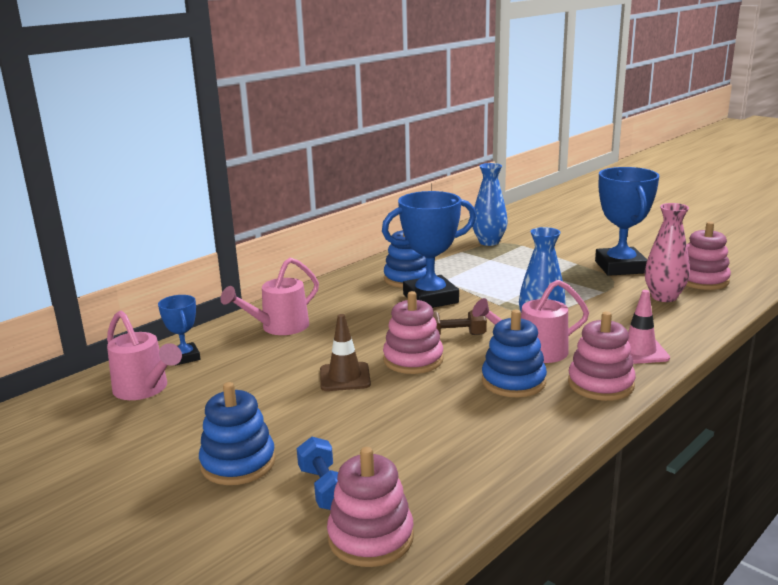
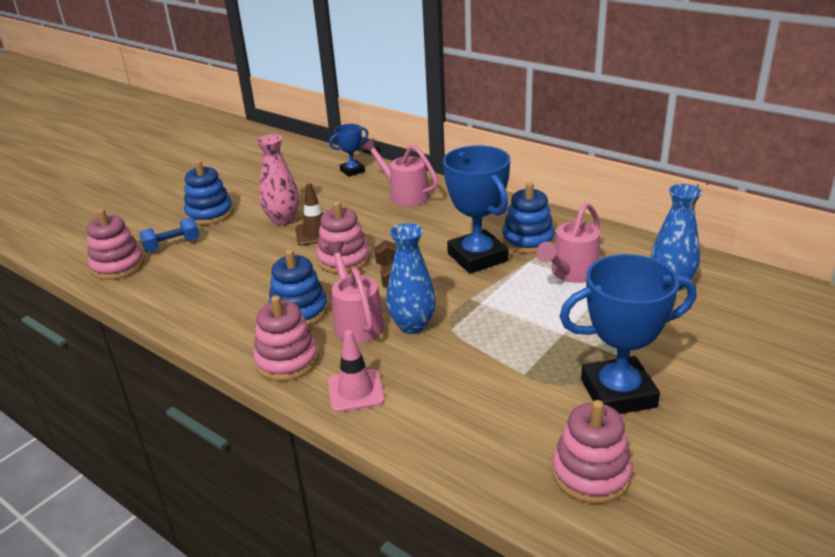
camera: 85 degrees right, 10 degrees up
pink watering can [107,311,182,400] -> pink watering can moved to [536,202,600,283]
pink vase [645,203,690,302] -> pink vase moved to [257,134,299,225]

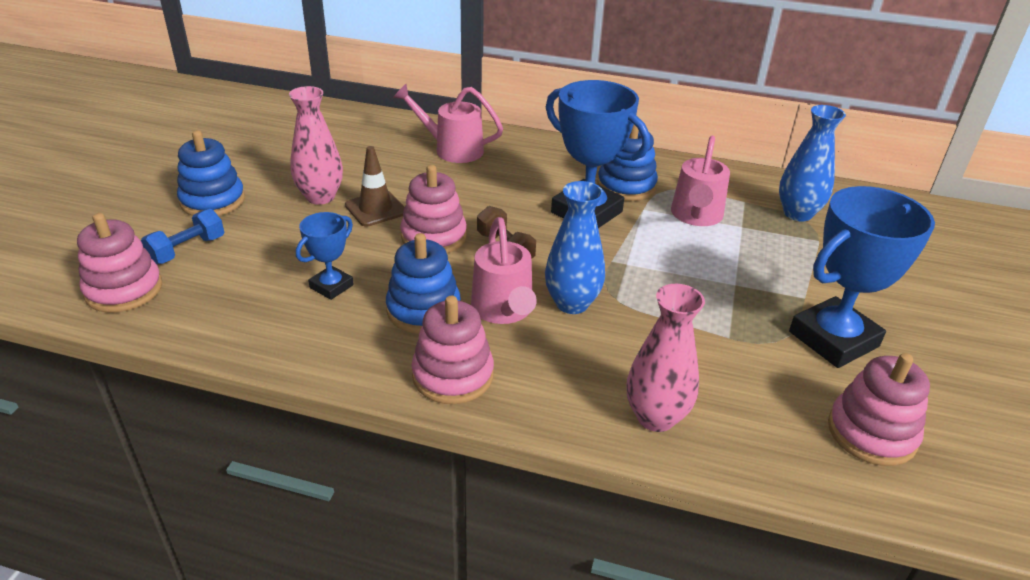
camera: 25 degrees left, 5 degrees up
pink watering can [325,241,385,343] -> pink watering can turned 150 degrees counterclockwise [471,217,537,324]
pink traffic cone [328,330,385,412] -> none
blue trophy [329,124,369,177] -> blue trophy moved to [296,212,354,300]
none -> pink vase [627,284,705,432]

